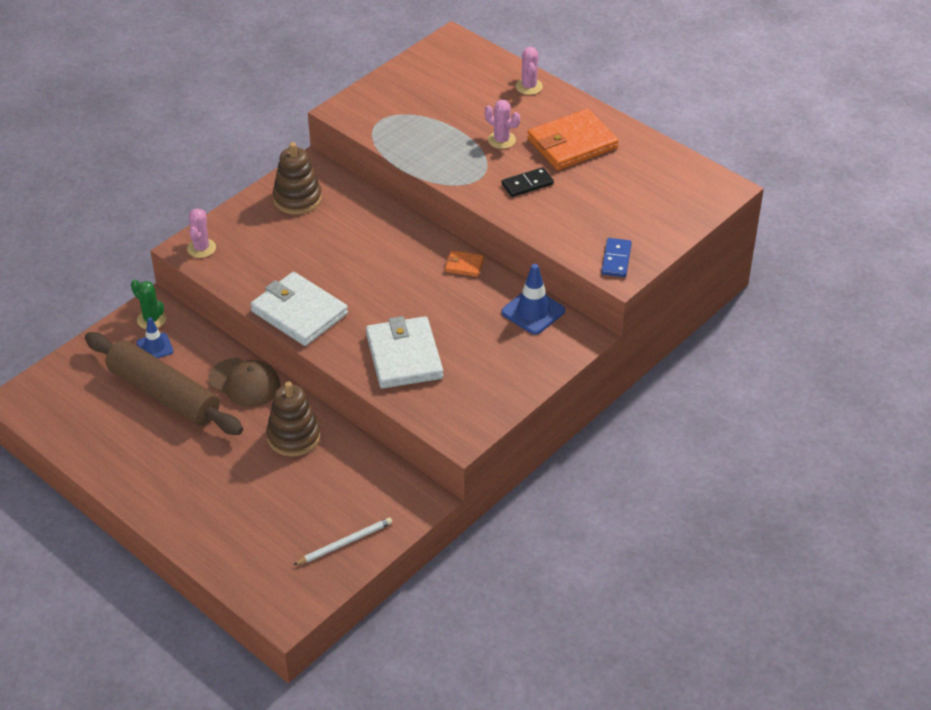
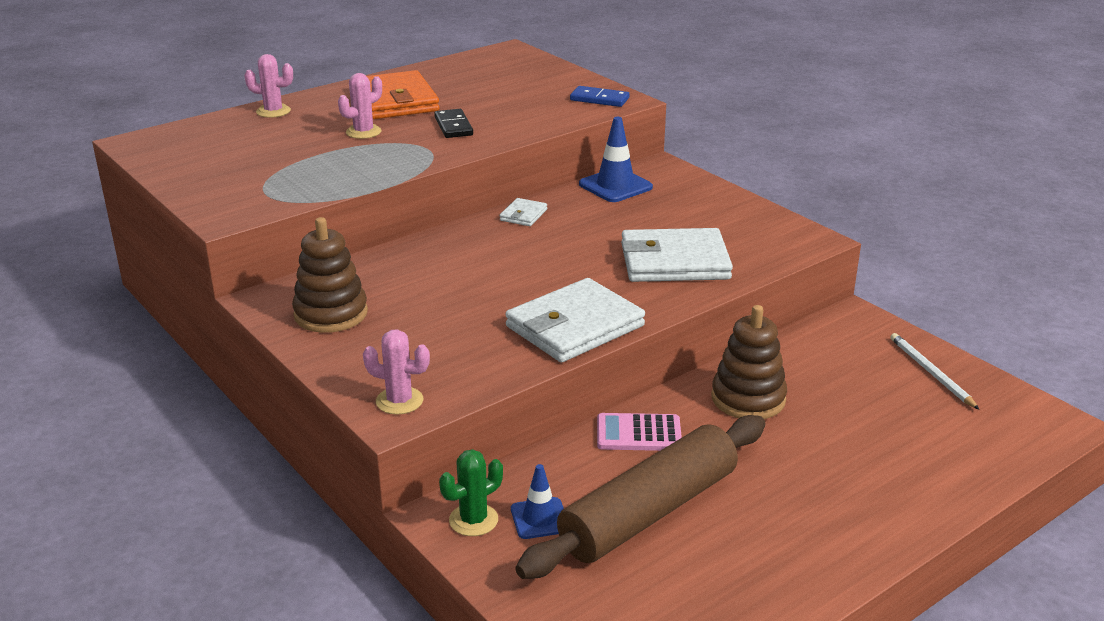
camera: 80 degrees left, 15 degrees down
brown cap [208,358,280,407] -> pink calculator [597,413,682,451]
orange wallet [445,250,484,277] -> white wallet [500,198,547,226]

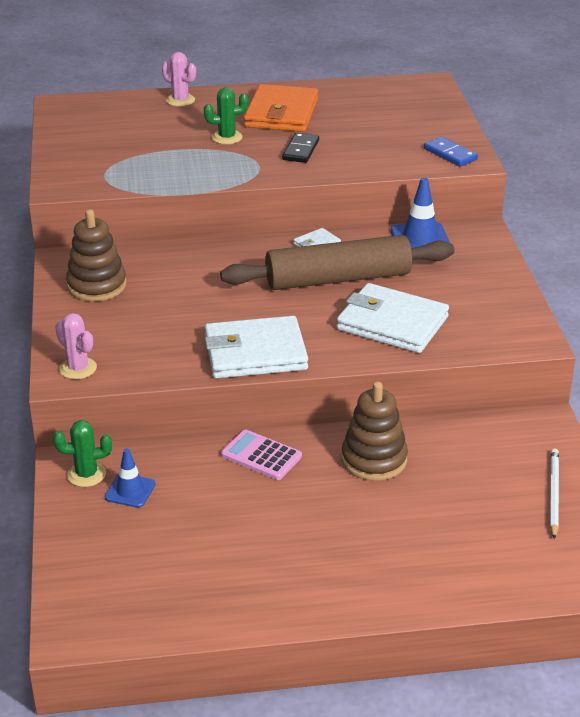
camera: 30 degrees right, 5 degrees up
pink cactus [338,73,382,139] -> green cactus [204,87,249,144]
brown rolling pin [515,415,766,579] -> brown rolling pin moved to [220,235,454,290]

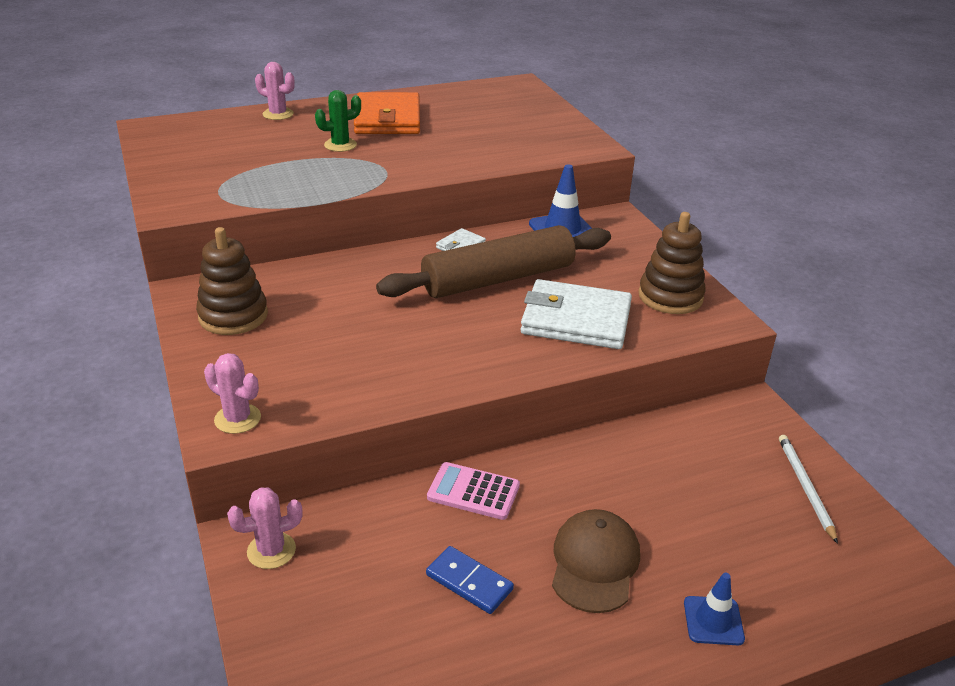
camera: 15 degrees left, 0 degrees up
green cactus [53,420,112,487] -> pink cactus [227,487,303,569]
blue traffic cone [105,449,156,508] -> blue traffic cone moved to [684,573,745,645]
white wallet [205,316,308,379] -> none
black domino [282,132,319,163] -> none
brown stacking toy [342,382,408,481] -> brown stacking toy moved to [639,212,706,314]
blue domino [424,137,478,167] -> blue domino moved to [426,546,514,614]
none -> brown cap [552,509,640,613]

